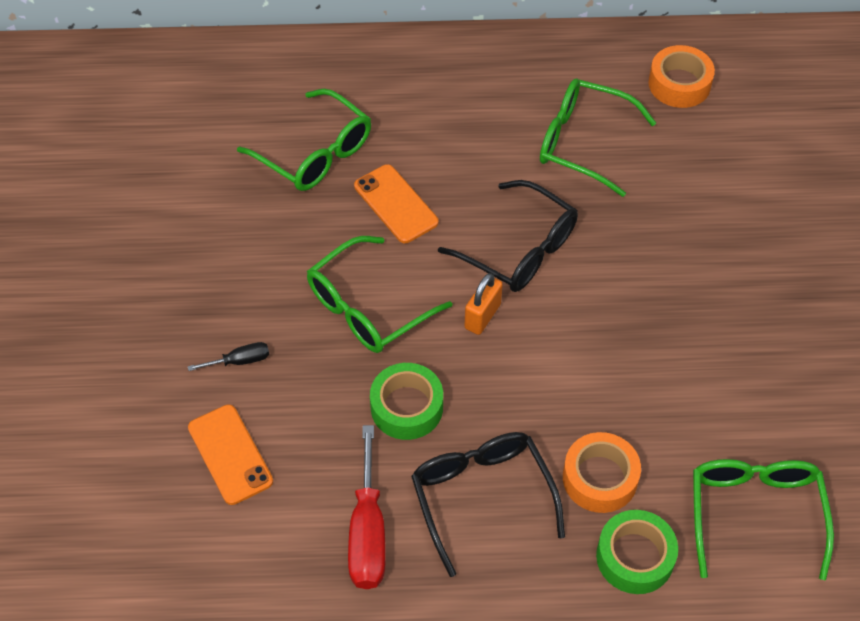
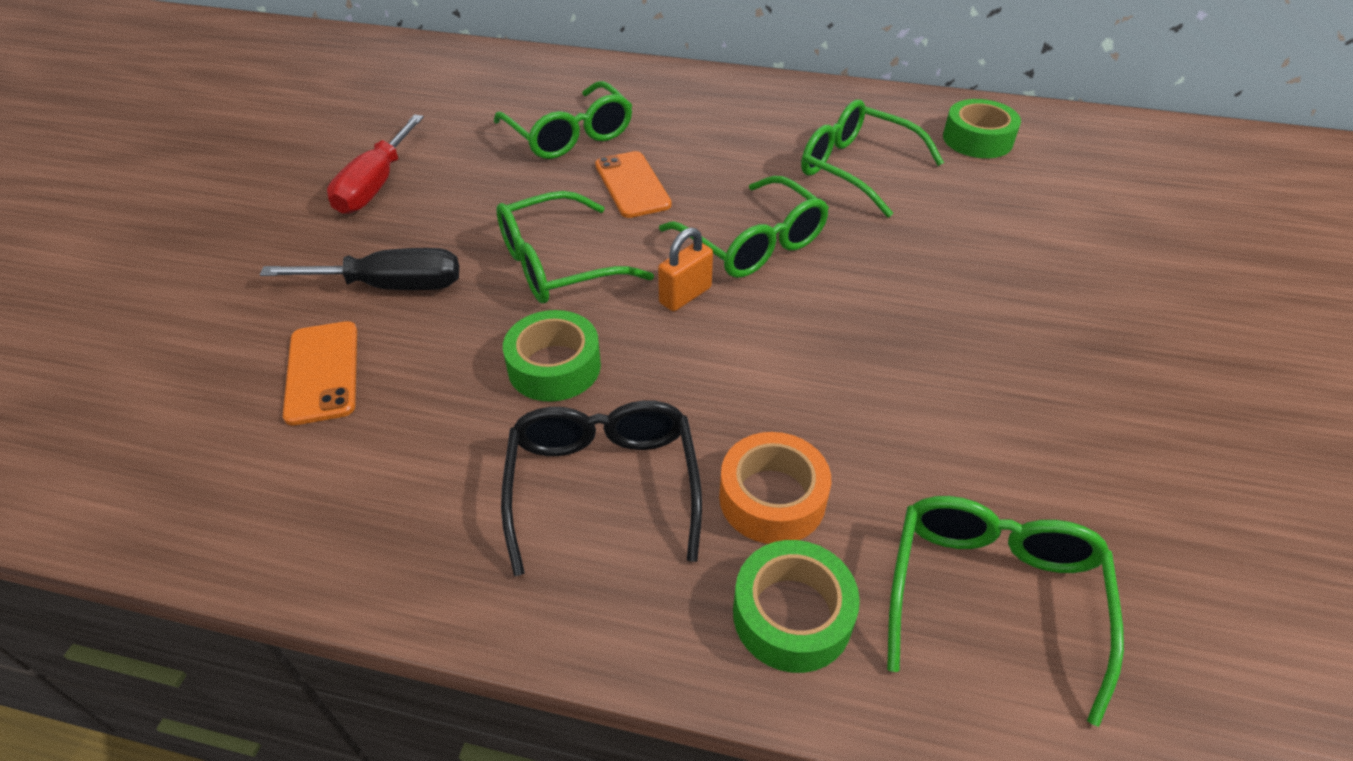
camera: 15 degrees right, 10 degrees down
black screwdriver [188,342,269,371] -> black screwdriver [260,248,459,290], size x1.98
red screwdriver [348,425,386,589] -> red screwdriver moved to [327,115,424,214]
black glasses [438,180,578,292] -> green glasses [659,176,829,278]
orange tape [649,45,715,108] -> green tape [943,99,1021,158]

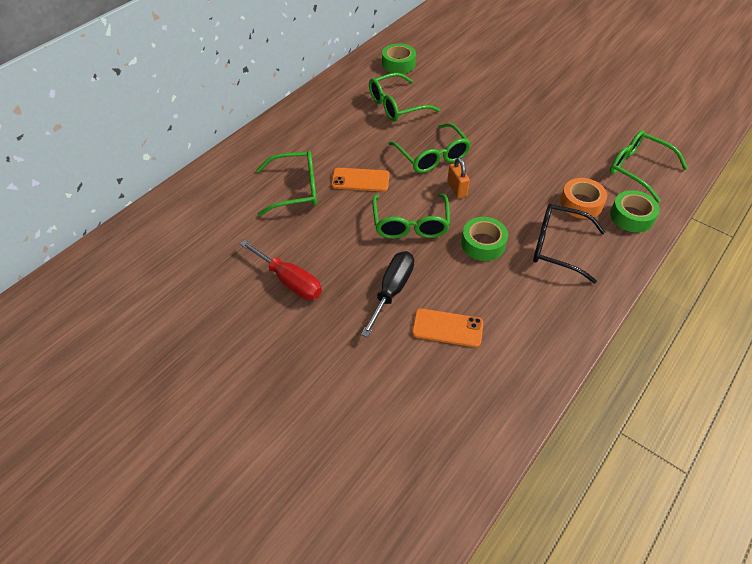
camera: 65 degrees left, 5 degrees up
green glasses [659,176,829,278] -> green glasses turned 75 degrees clockwise [389,123,471,173]

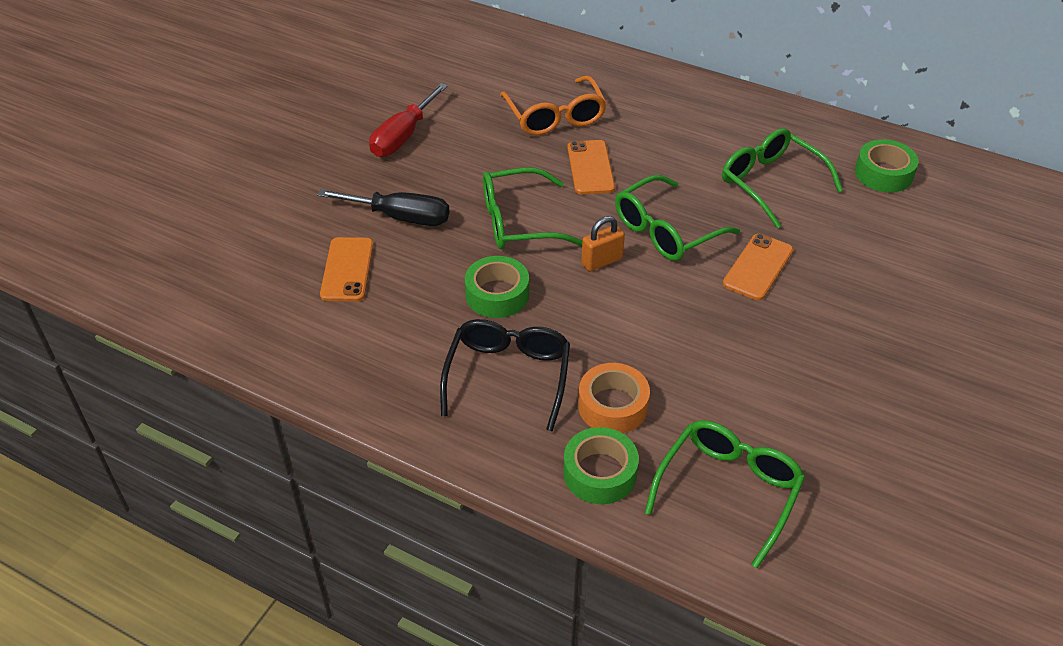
camera: 80 degrees right, 5 degrees down
green glasses [256,151,317,216] -> orange glasses [500,75,607,136]
none -> orange phone [723,234,793,300]

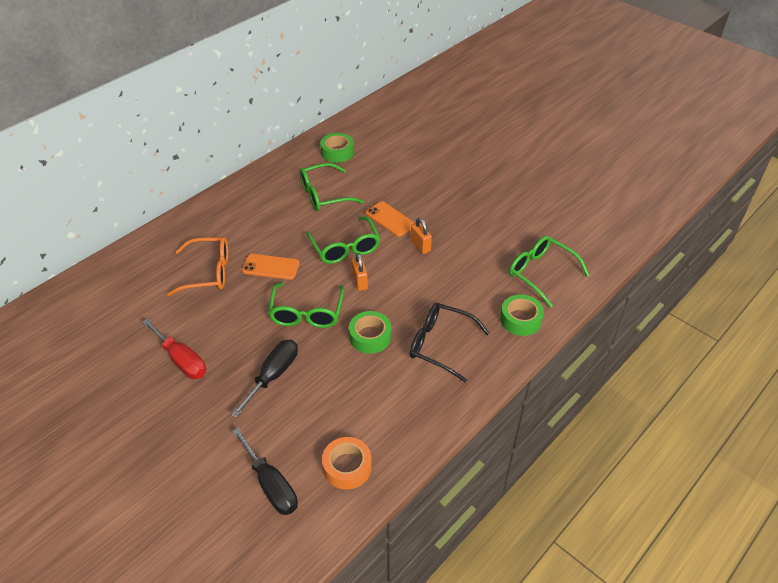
camera: 75 degrees left, 0 degrees up
orange phone [320,237,374,302] -> none
orange tape [578,363,650,433] -> orange tape moved to [322,437,372,490]
none -> black screwdriver [232,428,298,515]
none -> orange padlock [411,218,432,254]

